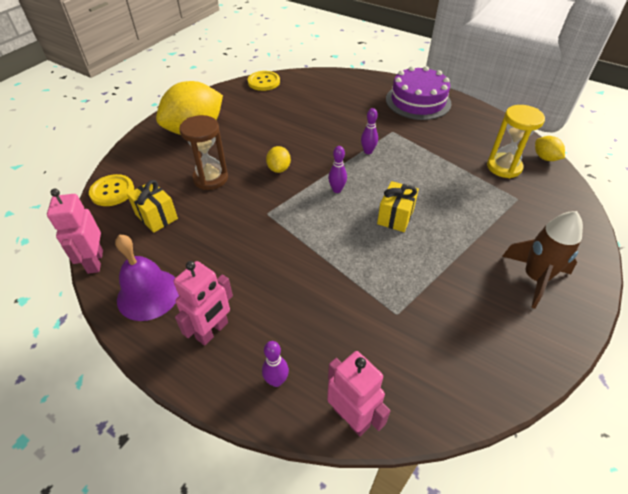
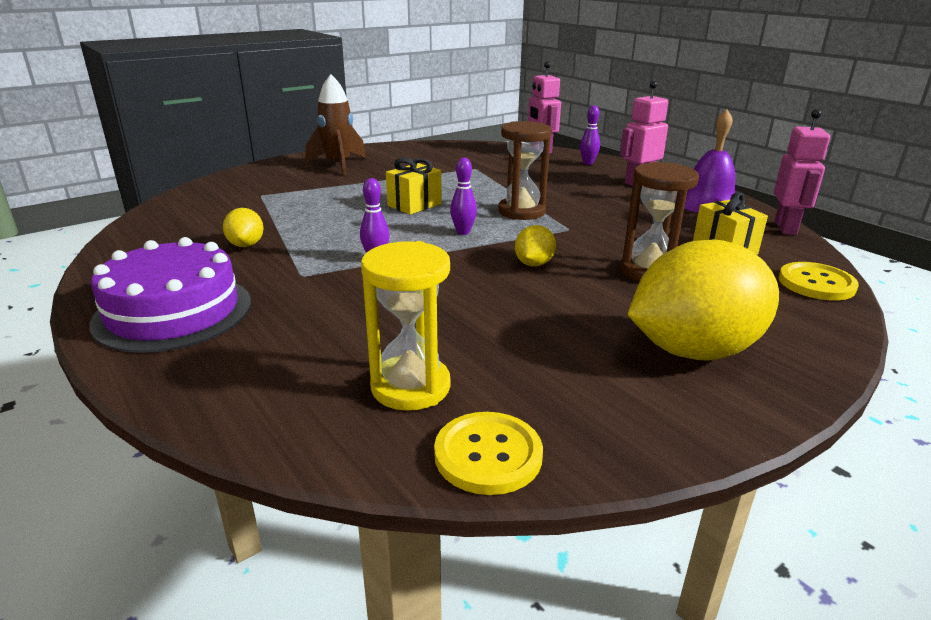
camera: 160 degrees left, 20 degrees down
yellow hourglass [487,105,545,178] -> yellow hourglass moved to [361,241,451,411]
yellow lemon [535,136,565,161] -> yellow lemon moved to [223,208,264,247]
none -> brown hourglass [498,121,552,220]

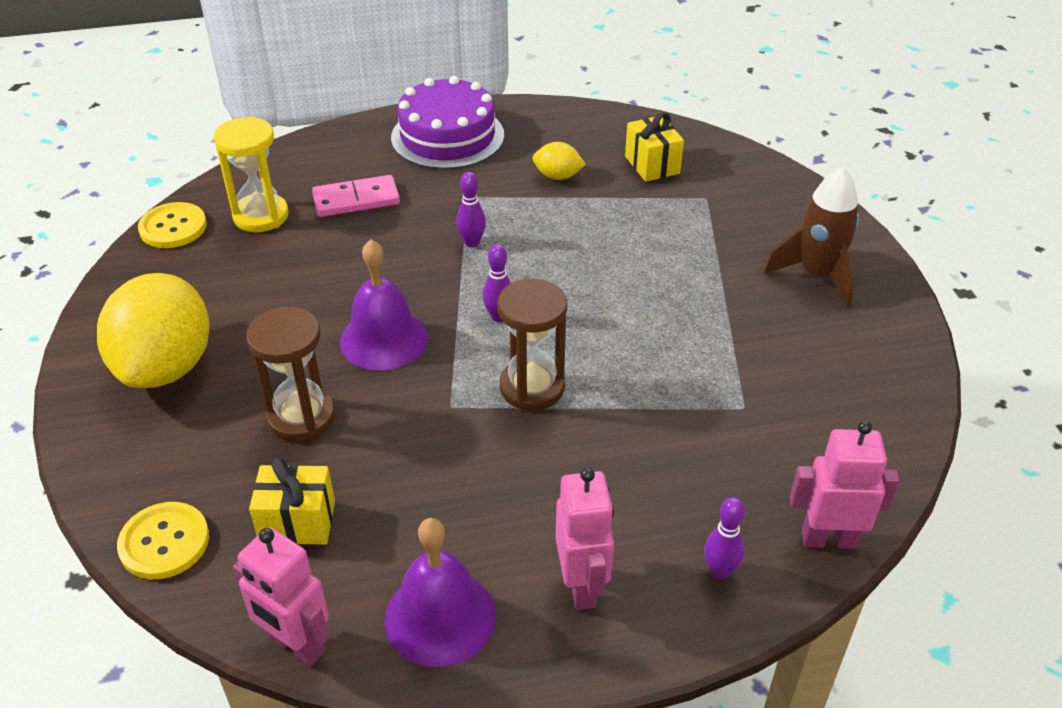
camera: 115 degrees right, 15 degrees up
yellow gift [386,157,442,215] -> yellow gift moved to [625,112,684,182]
yellow lemon [515,225,556,267] -> purple bell [340,239,428,371]
none -> pink domino [312,175,400,217]

